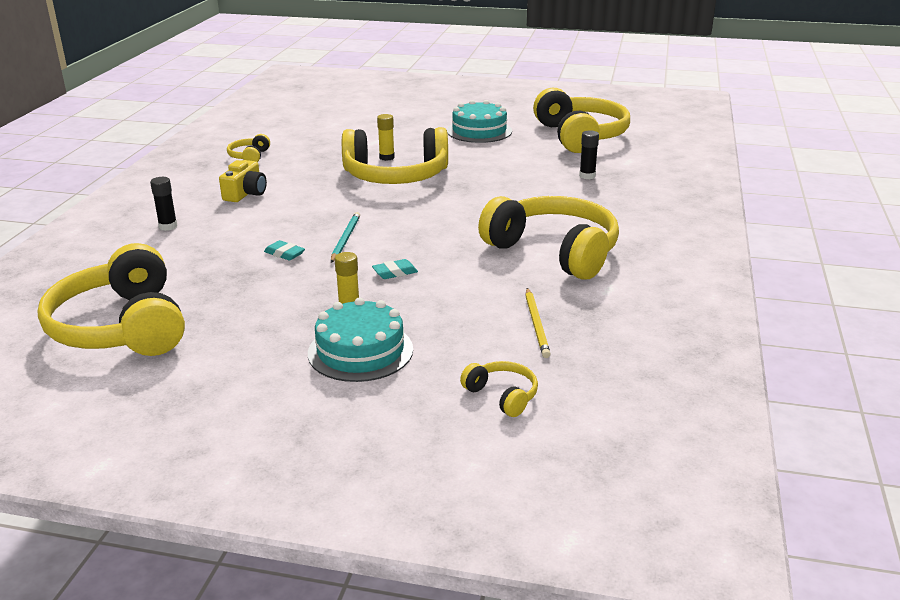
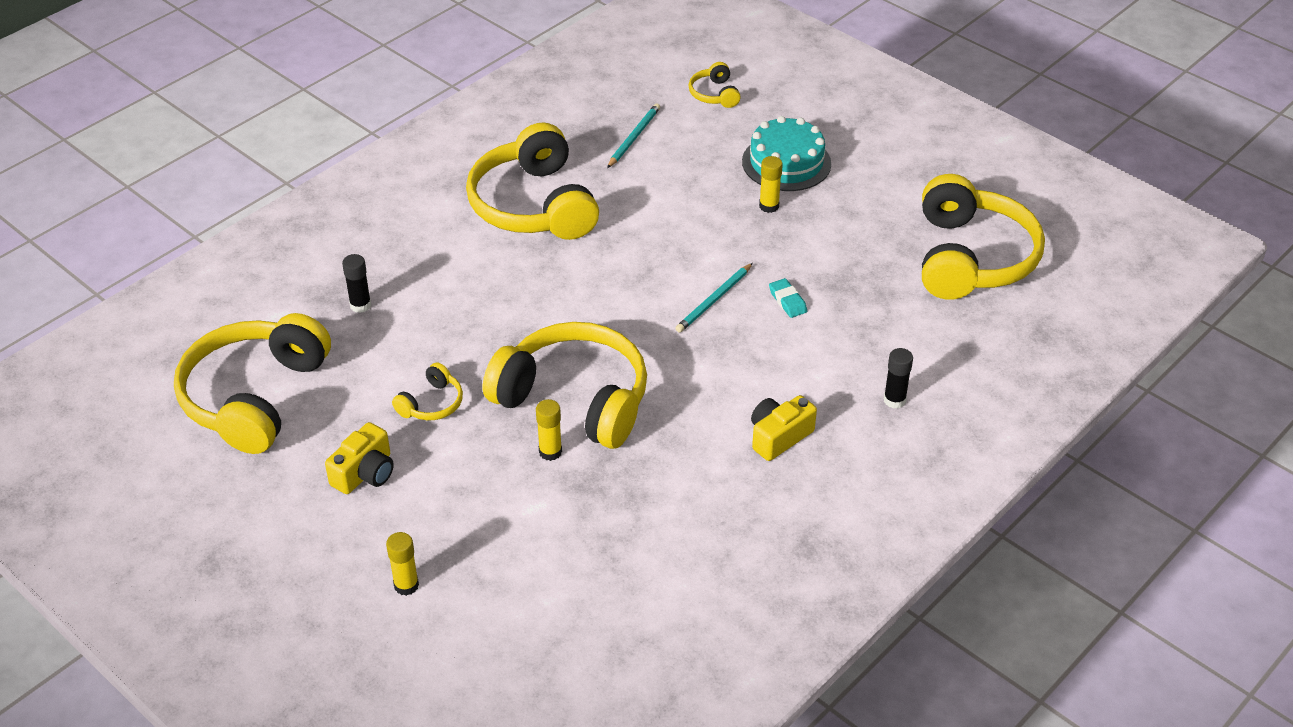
camera: 150 degrees left, 15 degrees up
yellow headphones [227,134,270,162] -> yellow headphones moved to [392,362,463,420]
turquoise eraser [372,259,418,279] -> none
turquoise cake [447,100,512,143] -> yellow camera [325,422,394,494]
yellow pencil [525,288,551,358] -> turquoise pencil [607,103,660,168]
none -> yellow glue stick [386,532,419,596]

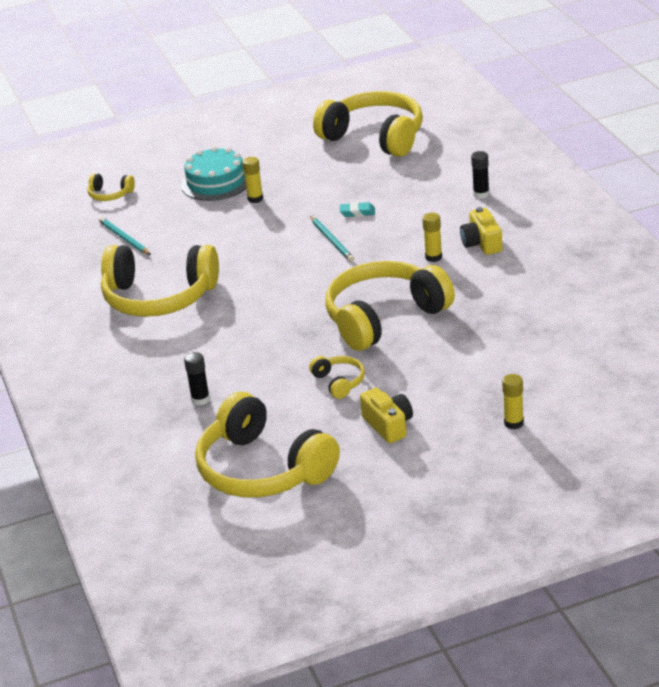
camera: 60 degrees left, 10 degrees down
yellow glue stick [536,399,562,461] -> yellow glue stick moved to [422,213,442,262]

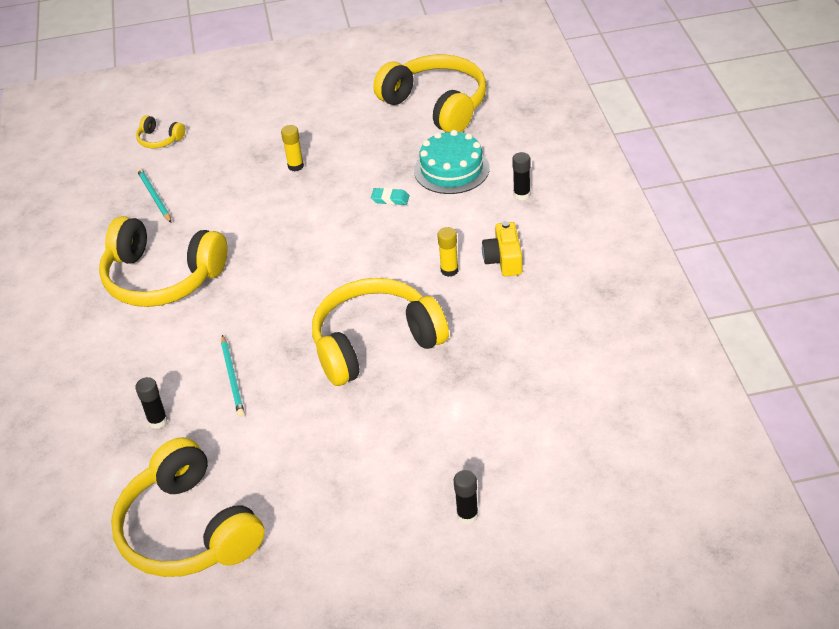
camera: 10 degrees right, 10 degrees up
turquoise cake [181,146,246,201] -> turquoise cake moved to [414,130,490,194]
yellow headphones [309,356,365,399] -> none
turquoise pencil [310,216,354,262] -> turquoise pencil moved to [221,335,245,417]
yellow camera [360,388,413,443] -> none
yellow glue stick [502,374,524,429] -> black glue stick [454,470,478,524]

